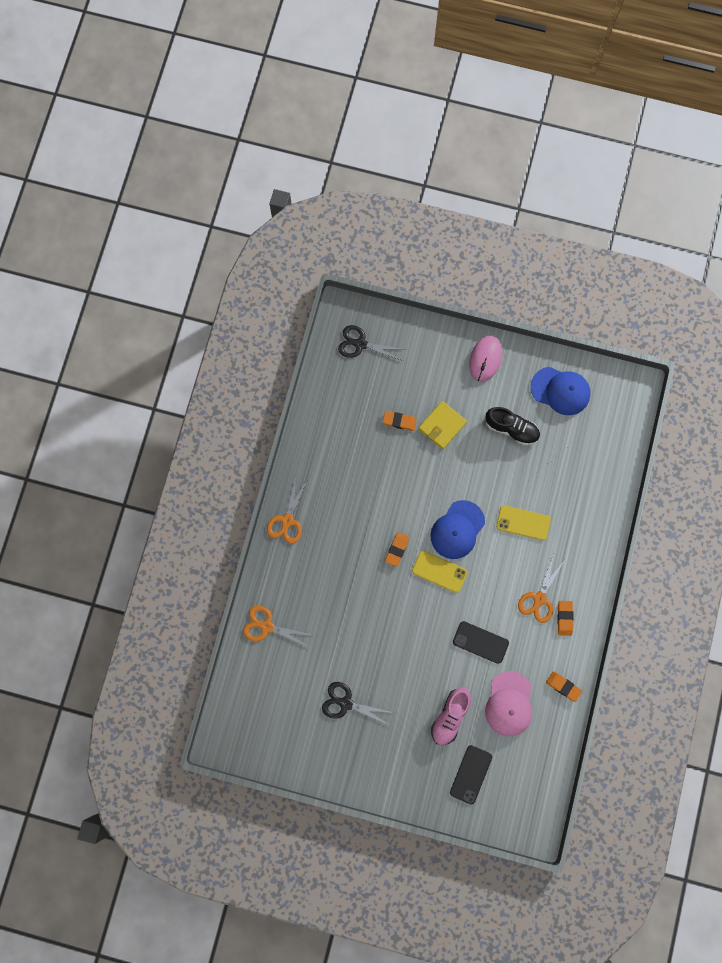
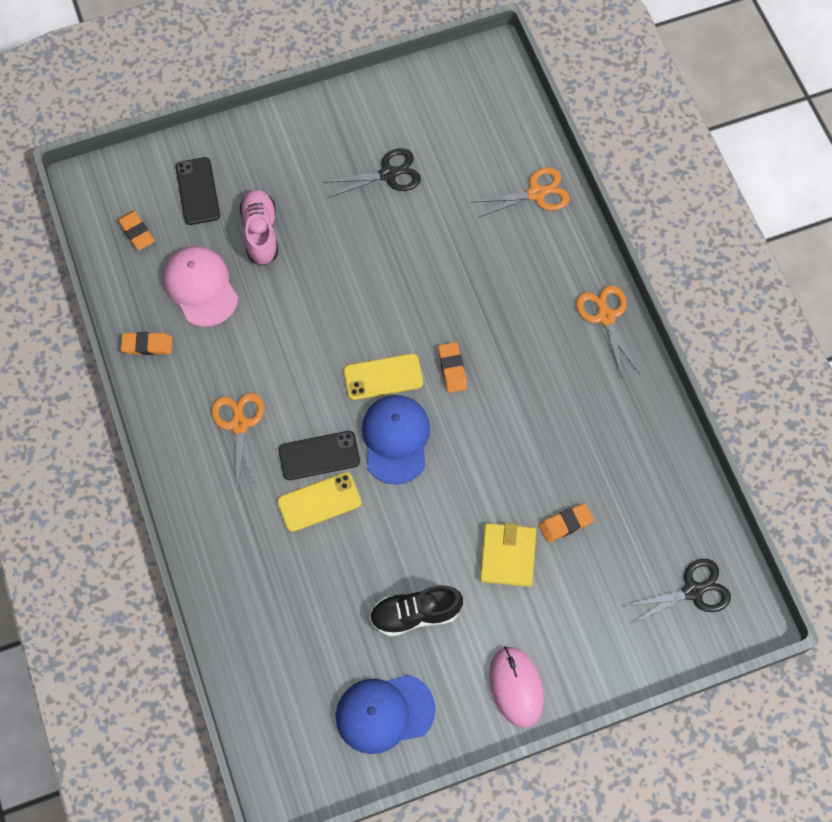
camera: 145 degrees right, 10 degrees down
black phone [453,621,509,664] -> black phone moved to [278,431,360,480]
orange eraser [557,601,574,636] -> orange eraser moved to [117,210,155,250]

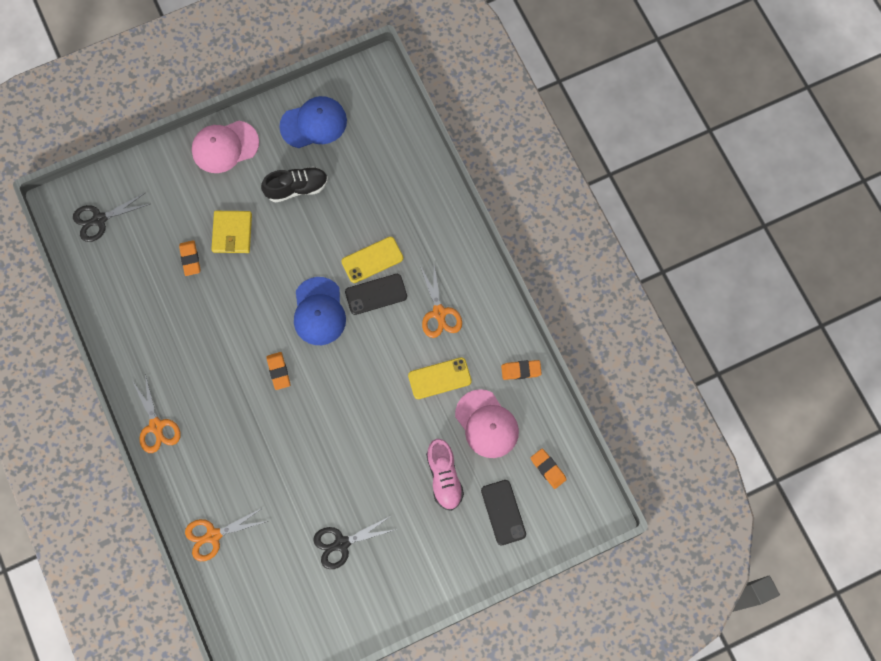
camera: 175 degrees right, 5 degrees up
yellow phone [344,354,423,400] -> yellow phone moved to [408,357,472,399]
pink mouse [489,646,544,728] -> pink cap [192,121,259,173]
orange eraser [539,503,594,543] -> orange eraser turned 75 degrees counterclockwise [179,240,200,276]

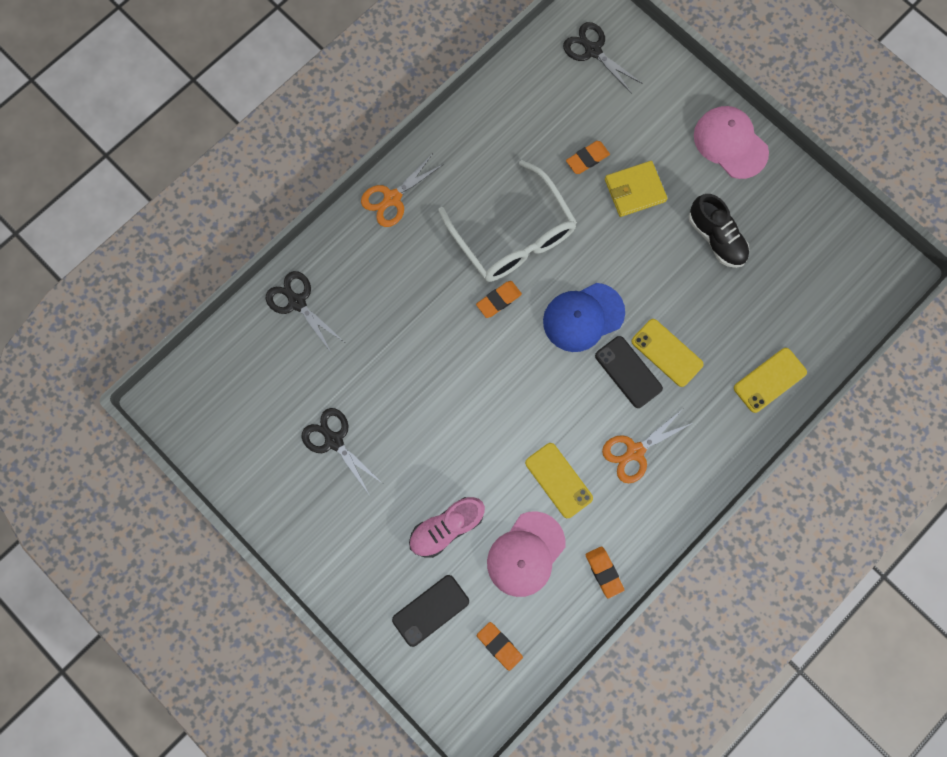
camera: 70 degrees right, 5 degrees up
orange scissors [185,507,268,561] -> black scissors [266,271,344,352]
blue cap [279,96,347,148] -> none
orange eraser [531,448,567,489] -> orange eraser turned 75 degrees counterclockwise [477,622,523,671]
none -> white glasses [438,160,577,282]
none -> yellow phone [734,348,807,413]

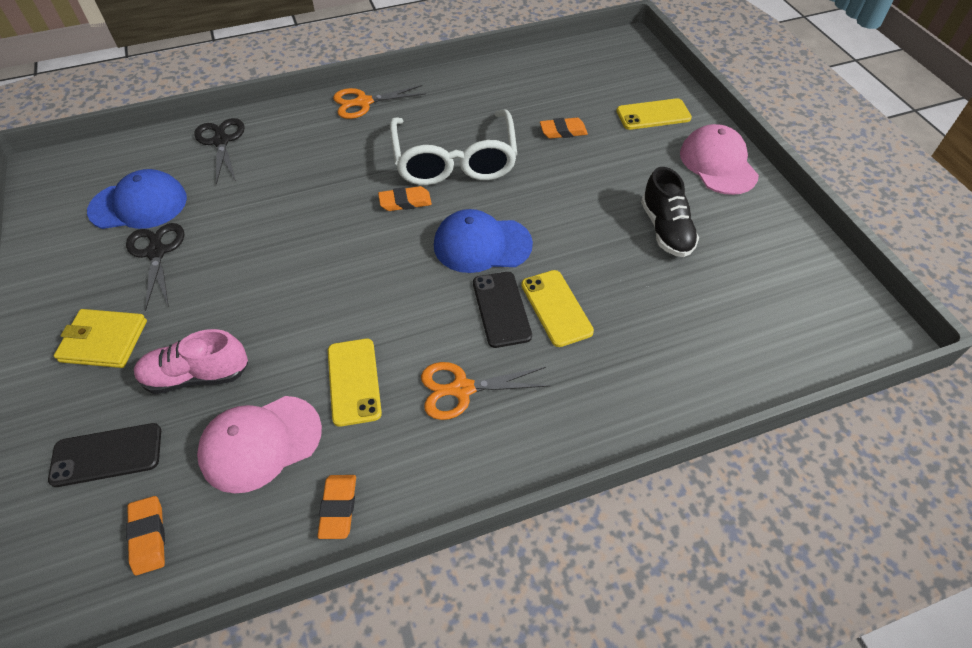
camera: 25 degrees right, 25 degrees down
black scissors [563,22,643,94] -> none
yellow wallet [605,161,667,217] -> yellow wallet moved to [54,309,147,368]
yellow phone [734,348,807,413] -> yellow phone moved to [616,98,692,130]
none -> blue cap [87,169,187,229]

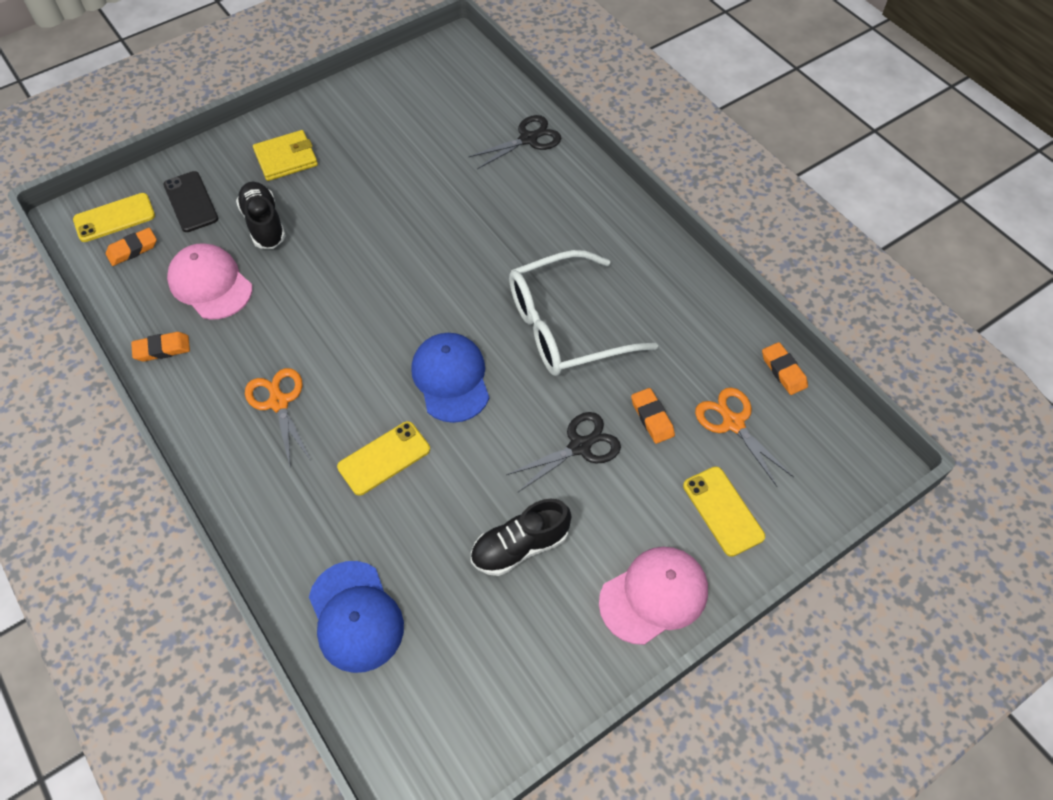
camera: 75 degrees right, 5 degrees up
yellow wallet [54,309,147,368] -> yellow wallet turned 75 degrees clockwise [253,130,318,181]
blue cap [87,169,187,229] -> blue cap moved to [309,561,404,673]
black scissors [126,223,184,311] -> black scissors moved to [506,412,621,492]
pink shoe [134,329,248,394] -> black shoe [236,182,286,249]
yellow phone [328,339,382,427] -> yellow phone moved to [73,193,155,242]
orange scissors [333,85,426,119] -> orange scissors moved to [695,388,794,486]
orange eraser [378,186,432,211] -> orange eraser moved to [762,342,808,395]
black phone [473,272,532,348] -> none

